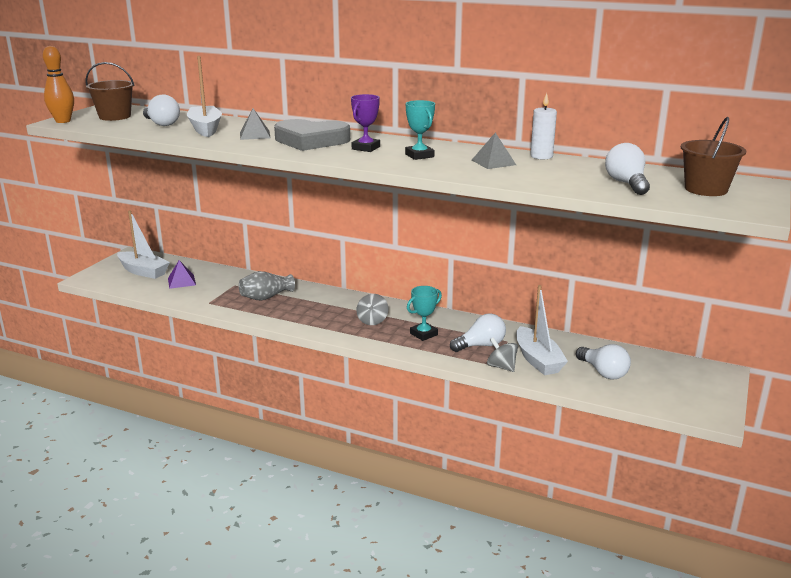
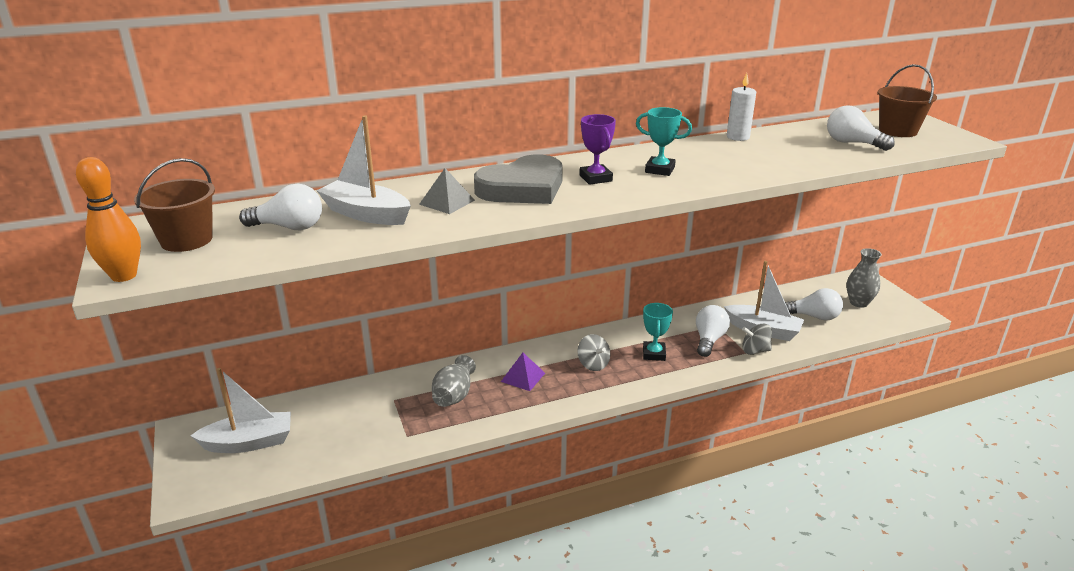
camera: 45 degrees left, 5 degrees up
purple pyramid [168,260,196,289] -> purple pyramid moved to [501,353,545,391]
grey pyramid [472,133,516,169] -> none
none -> grey vase [846,248,882,308]

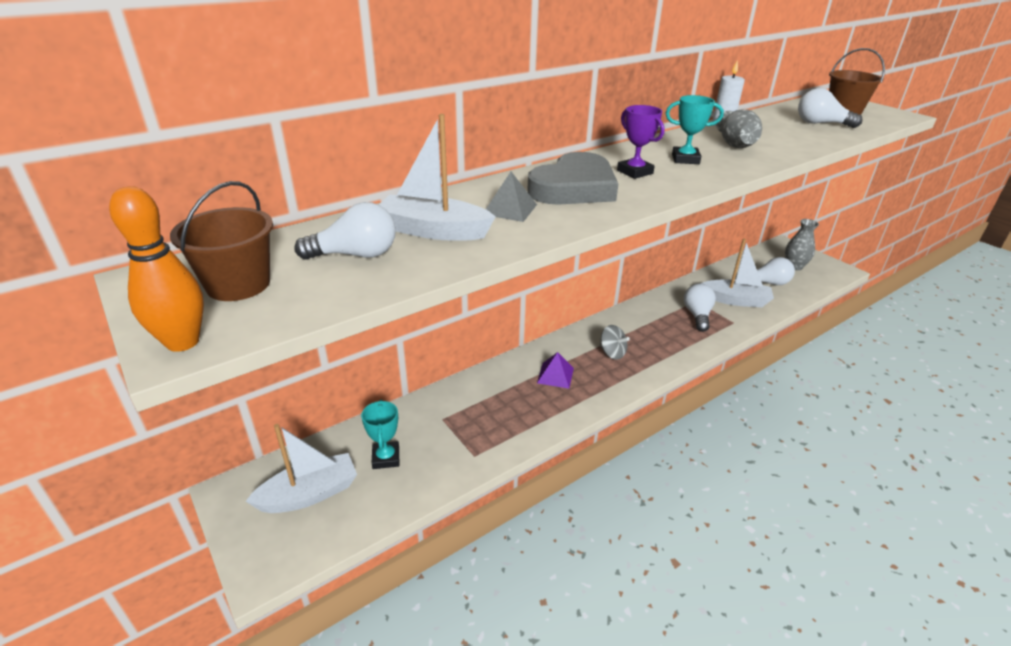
camera: 15 degrees left, 5 degrees up
grey vase [432,355,476,407] -> grey vase moved to [716,109,762,148]
turquoise trophy [643,303,673,361] -> turquoise trophy moved to [361,400,399,469]
grey spinning top [742,324,772,355] -> none

